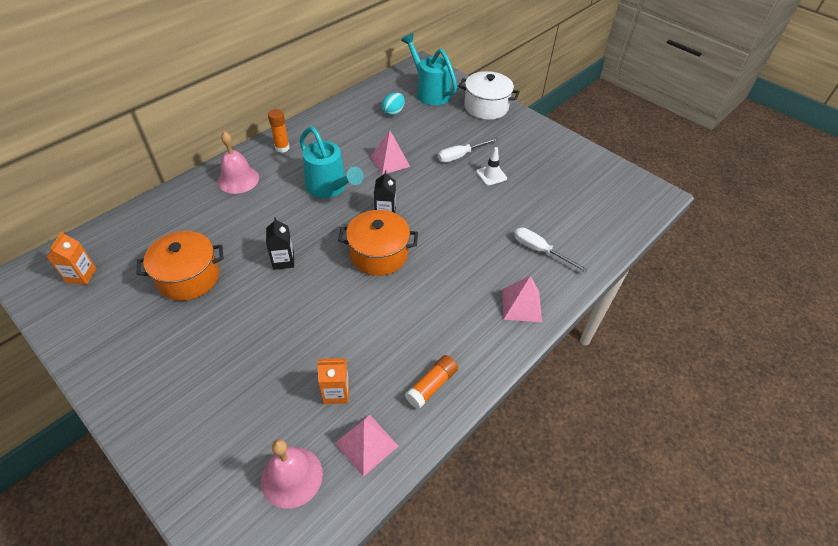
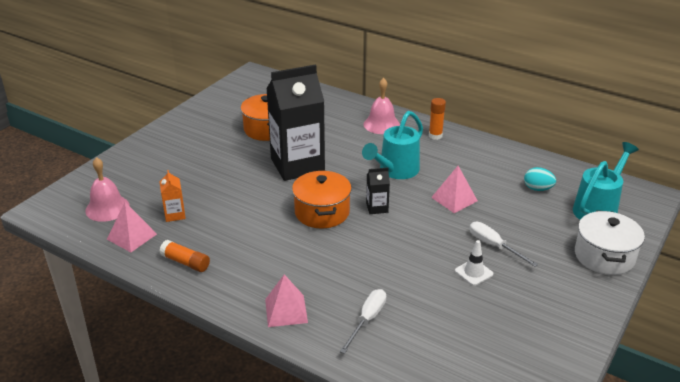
camera: 80 degrees right, 15 degrees down
orange carton [47,231,97,285] -> none
black carton [266,217,294,270] -> black carton [266,64,325,181], size x2.43

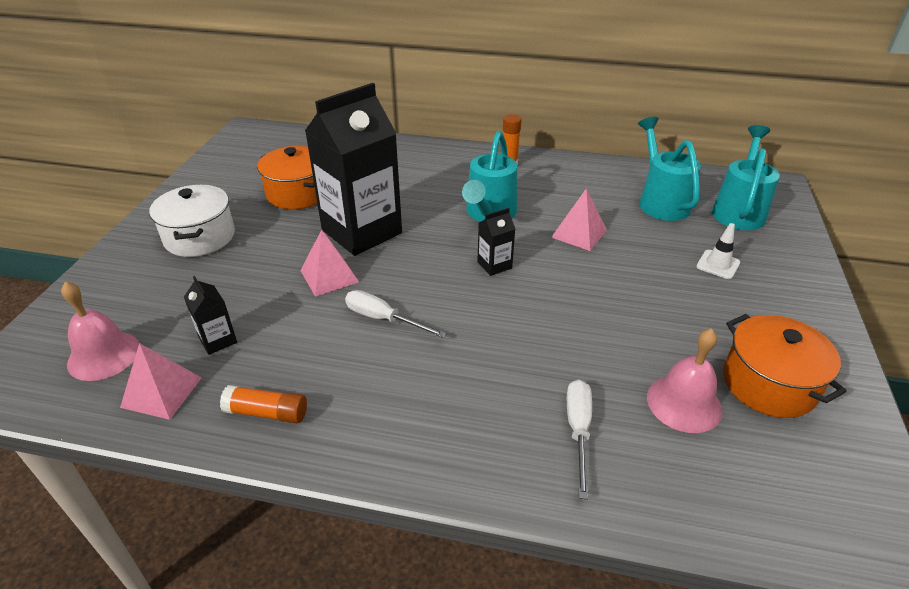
camera: 20 degrees left, 5 degrees up
orange carton [160,170,186,222] -> black carton [184,276,237,355]
pink pyramid [265,274,308,327] -> pink pyramid moved to [300,230,359,296]
orange pot [292,170,352,229] -> orange pot moved to [723,314,847,418]
pink bell [364,78,400,134] -> pink bell moved to [647,328,722,433]
white traffic cone [455,240,494,286] -> white traffic cone moved to [696,223,740,279]
white screwdriver [470,222,538,267] -> white screwdriver moved to [345,290,446,338]
turquoise egg [524,167,556,191] -> turquoise watering can [638,117,701,221]
white pot [575,210,645,275] -> white pot moved to [149,185,235,257]

